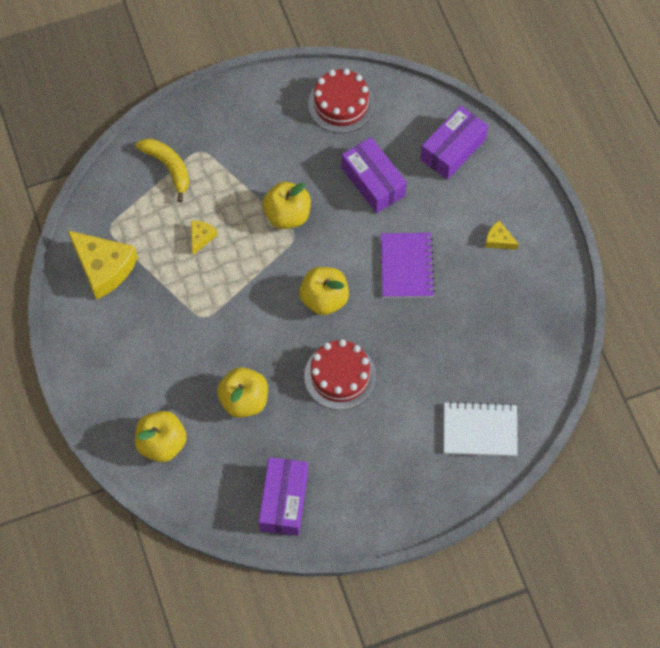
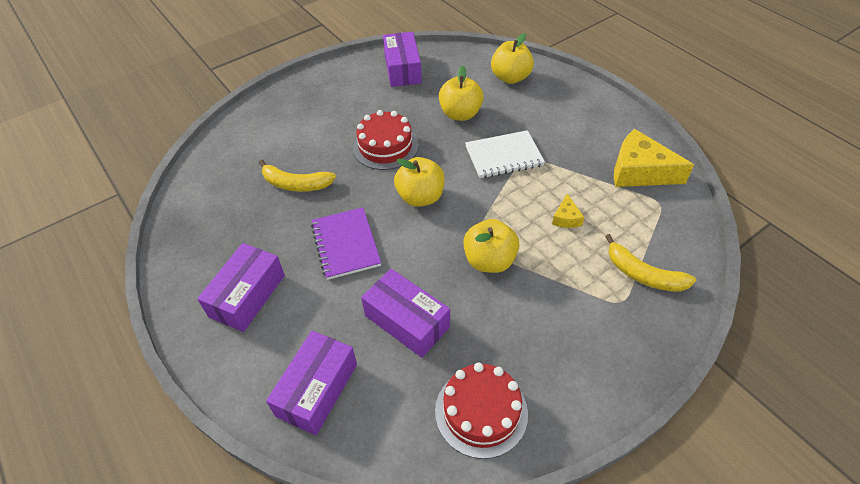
camera: 165 degrees right, 15 degrees down
white notebook [444,401,518,456] -> white notebook moved to [465,130,545,178]
yellow cheese [485,221,519,250] -> purple box [197,243,285,332]
none -> yellow banana [259,159,336,192]

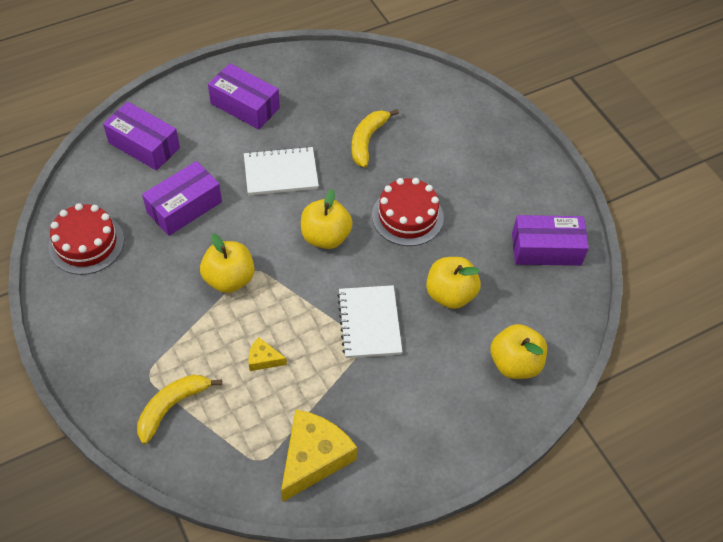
camera: 95 degrees right, 5 degrees up
purple notebook [311,207,381,280] -> white notebook [244,146,319,195]

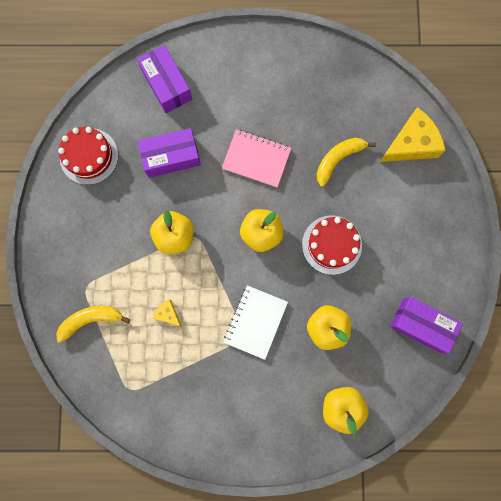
camera: 30 degrees right, 25 degrees up
purple box [208,63,280,129] -> none
white notebook [244,146,319,195] -> pink notebook [222,129,291,187]
yellow cheese [281,409,357,502] -> yellow cheese moved to [380,107,446,162]

